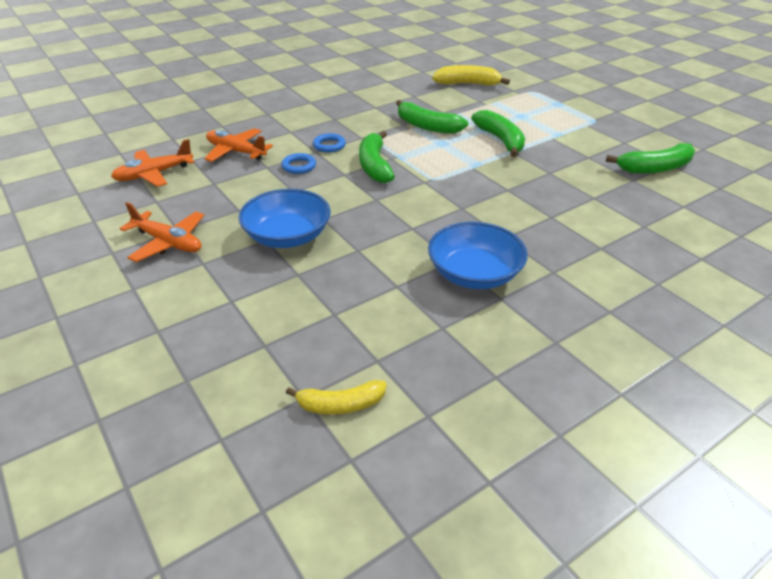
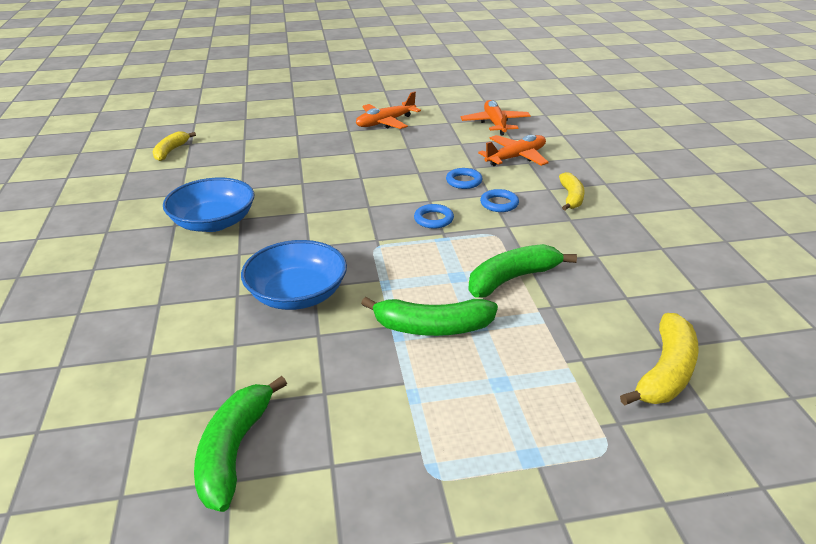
camera: 115 degrees right, 5 degrees down
blue bowl [238,189,331,248] -> blue bowl moved to [241,240,347,310]
green banana [359,131,395,183] -> blue ring [414,204,454,228]
none -> yellow banana [559,172,585,211]

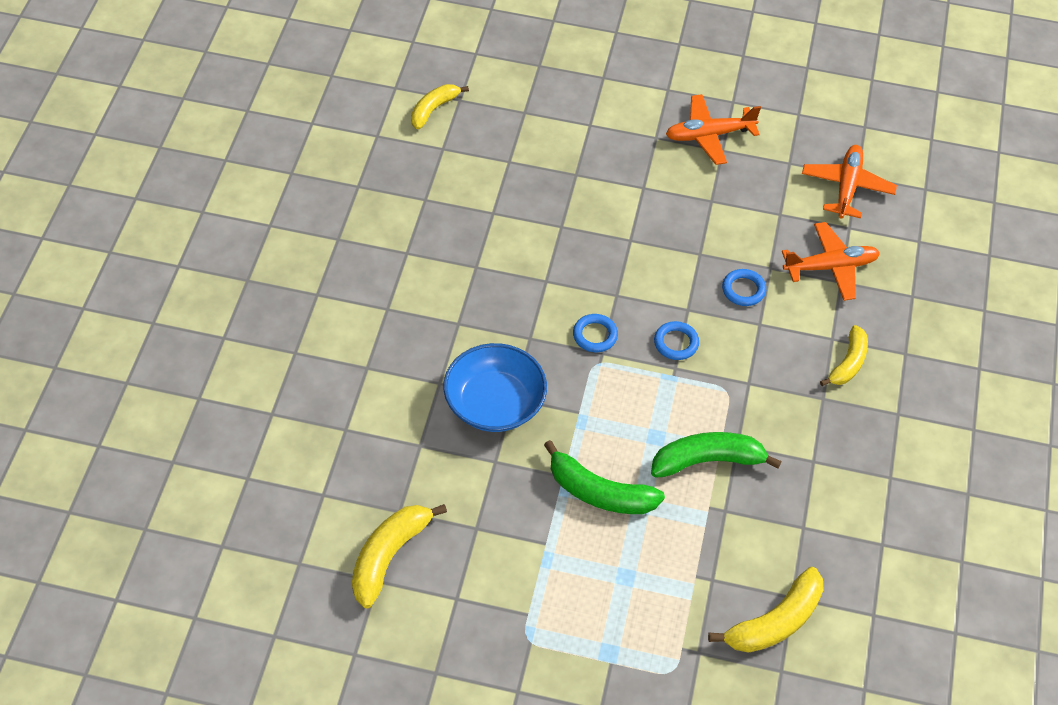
camera: 20 degrees right, 20 degrees up
blue bowl [163,177,254,232] -> none
green banana [194,376,287,512] -> yellow banana [352,504,447,608]
blue ring [480,189,519,212] -> blue ring moved to [573,314,618,352]

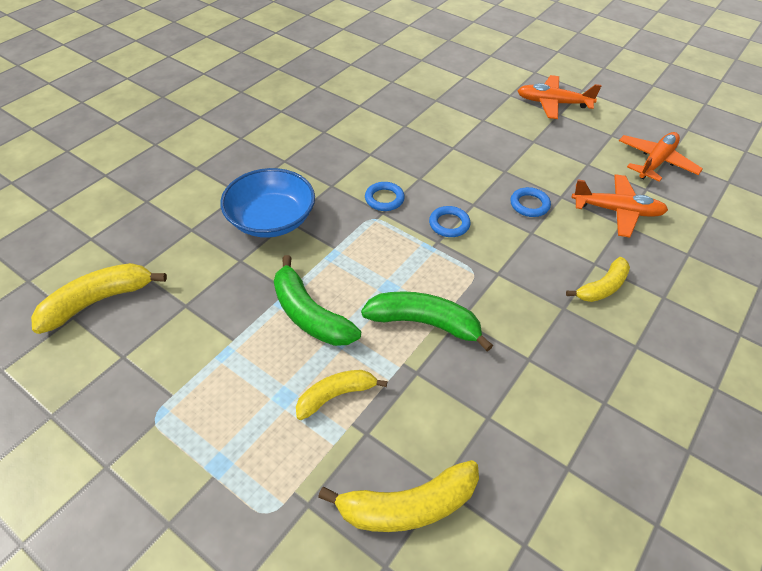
camera: 25 degrees right, 5 degrees down
yellow banana [411,84,469,129] -> yellow banana moved to [296,370,388,420]

